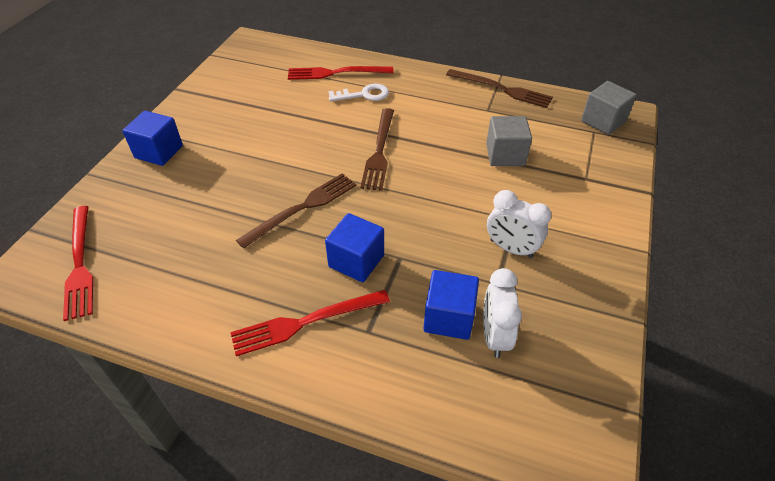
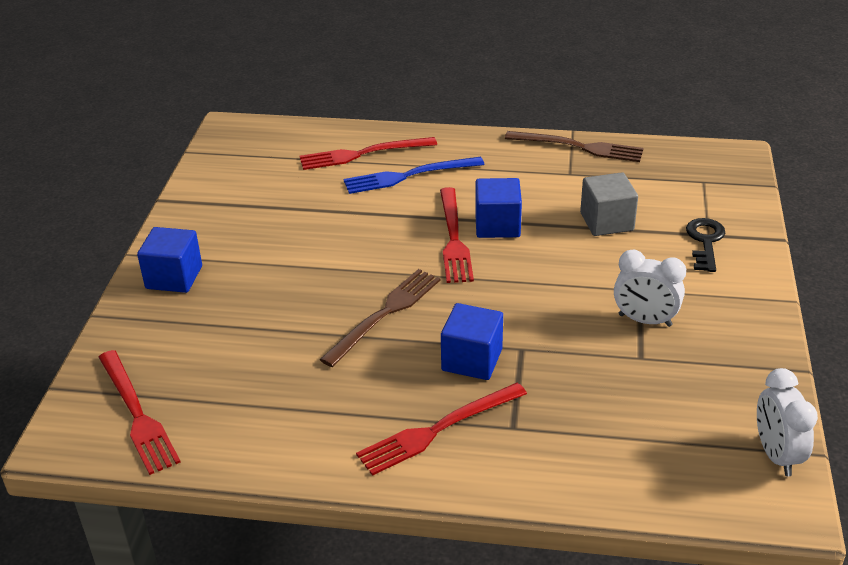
camera: 10 degrees left, 10 degrees down
white key [329,84,389,102] -> blue fork [344,156,485,194]
brown fork [360,108,394,191] -> red fork [440,187,474,283]
blue cube [423,270,479,340] -> blue cube moved to [475,178,522,238]
white clock [483,268,522,358] -> white clock moved to [757,368,818,476]
grey cube [581,81,637,135] -> none
none -> black key [686,218,725,272]

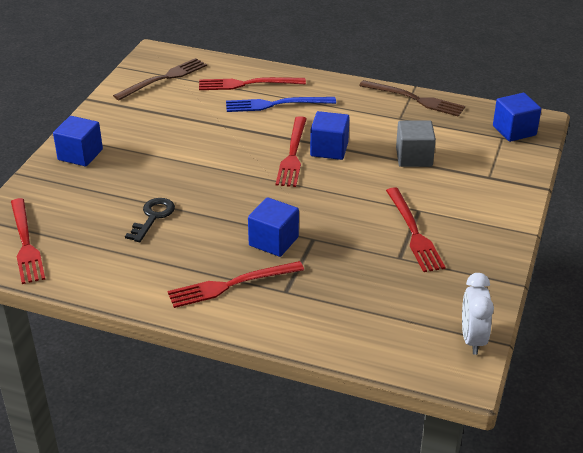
camera: 10 degrees right, 0 degrees up
brown fork [319,269,440,367] -> brown fork moved to [113,58,207,100]
white clock [614,249,686,327] -> red fork [386,187,445,272]
black key [686,218,725,272] -> black key moved to [125,198,175,242]
none -> blue cube [493,93,541,142]

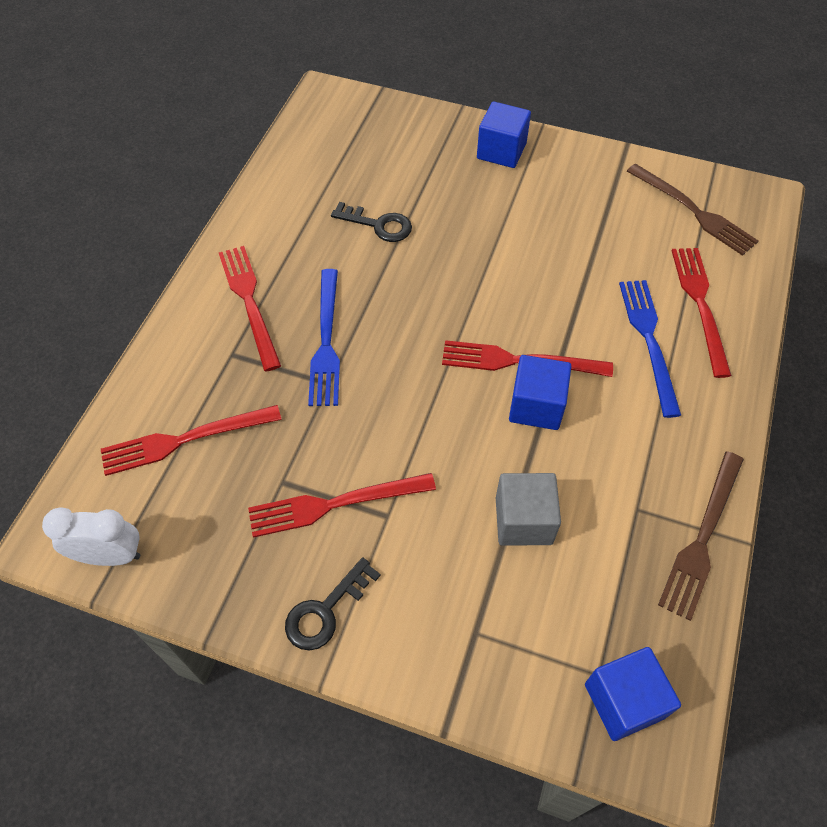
camera: 90 degrees right, 20 degrees up
red fork [11,198,45,284] -> red fork moved to [101,405,282,476]
blue cube [248,197,299,257] -> blue fork [308,269,340,406]
none -> black key [285,557,381,651]

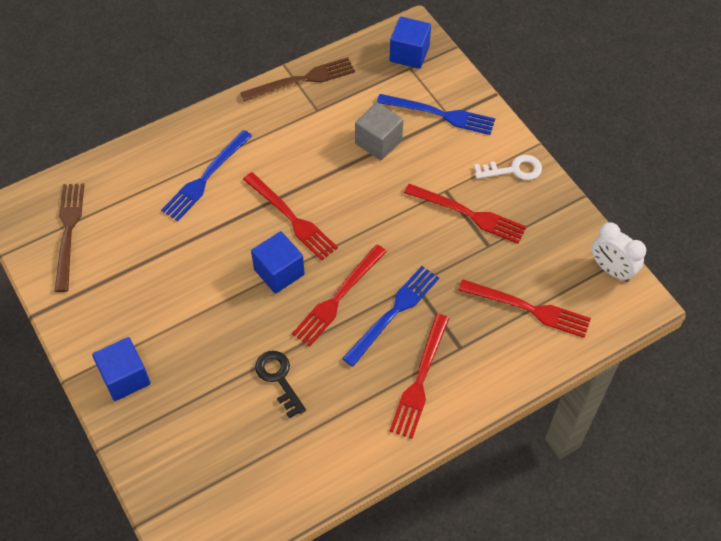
camera: 140 degrees left, 0 degrees up
black key [285,557,381,651] -> white key [474,155,542,180]
blue cube [509,355,572,430] -> blue cube moved to [251,231,305,293]
red fork [671,248,732,378] -> red fork moved to [292,245,387,347]
none -> blue fork [377,94,495,135]

